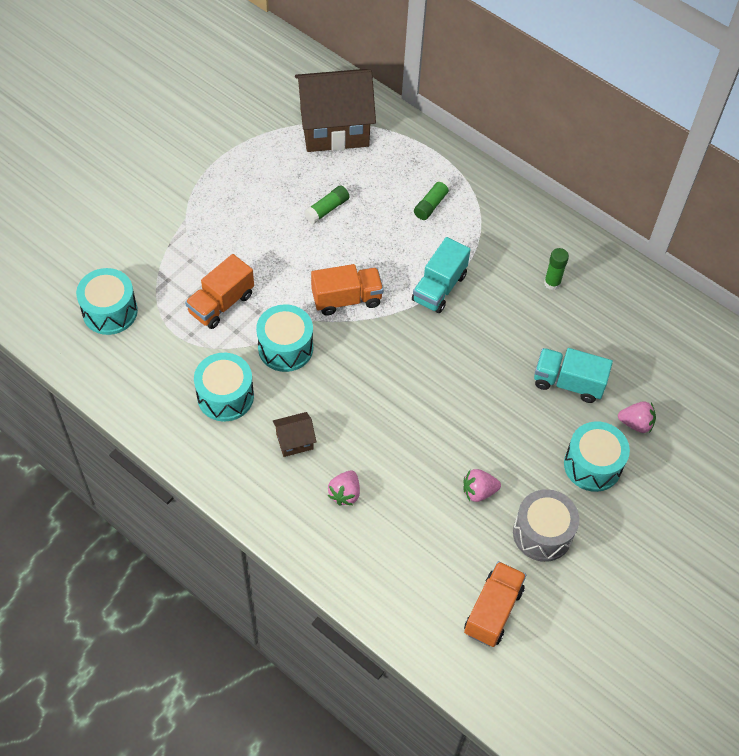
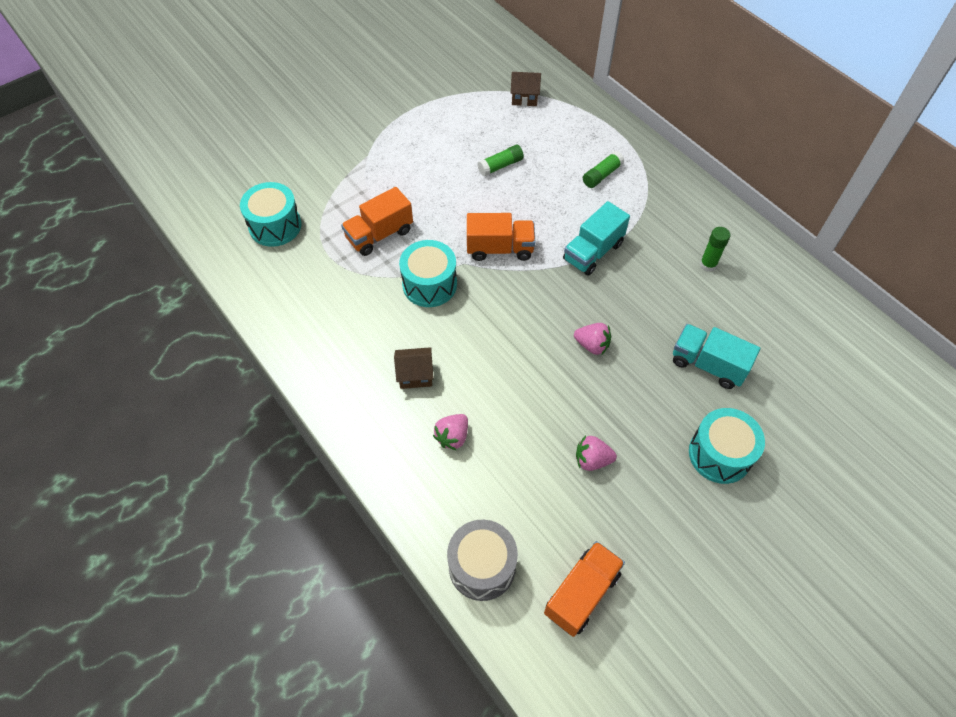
camera: 15 degrees right, 0 degrees up
turquoise drum [194,353,254,421] -> none
brown house [295,69,376,152] -> brown house [511,72,541,106], size x0.43
grey drum [513,489,579,562] -> grey drum moved to [447,520,518,601]
pink strawberry [618,401,656,433] -> pink strawberry moved to [574,323,611,355]

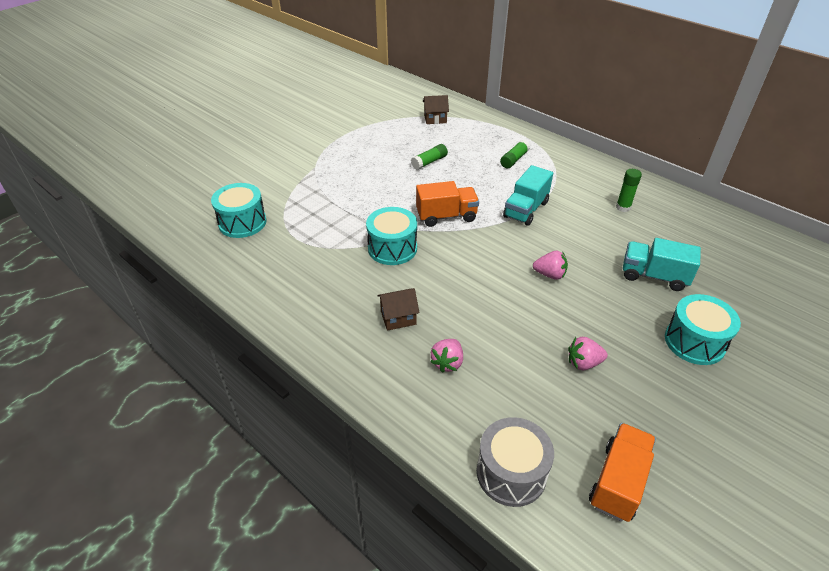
camera: 10 degrees left, 15 degrees down
orange truck [341,187,413,256] -> none

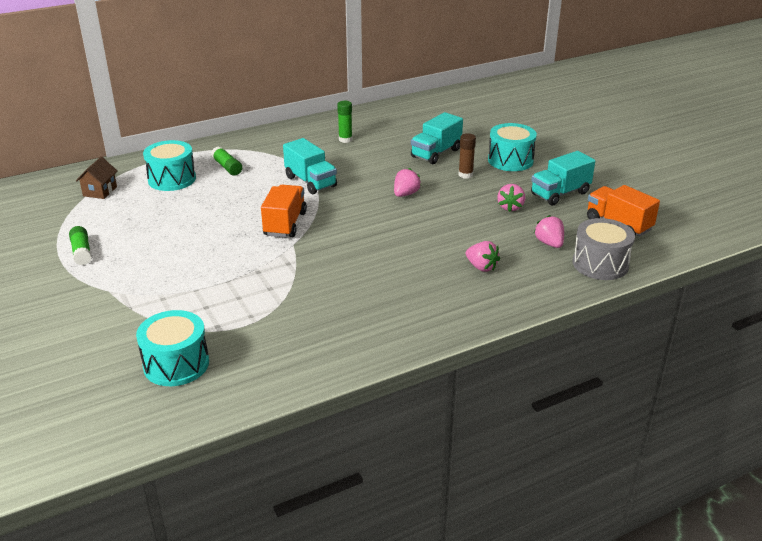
camera: 70 degrees left, 10 degrees down
turquoise drum [366,207,417,265] -> turquoise drum moved to [143,140,196,191]
brown house [377,288,419,331] -> none
green glue stick [411,144,448,170] -> green glue stick moved to [69,226,92,265]
none -> brown glue stick [458,133,476,179]
none -> turquoise truck [531,151,595,205]
none -> pink strawberry [534,215,564,248]

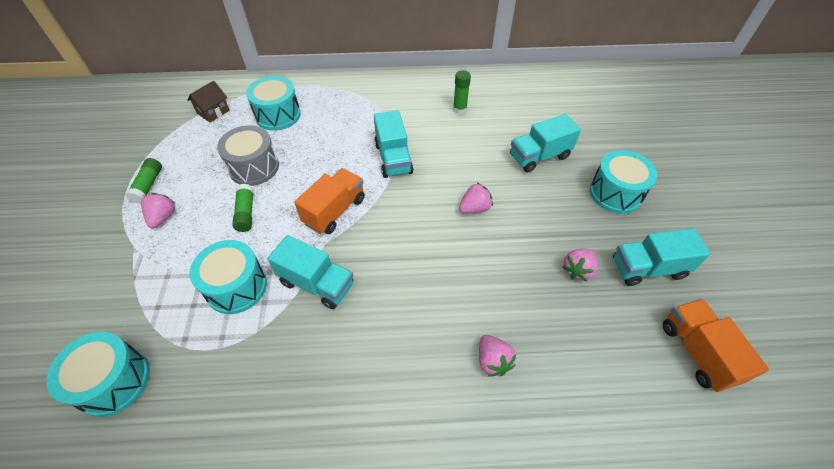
camera: 25 degrees right, 20 degrees up
green glue stick [211,146,242,175] -> green glue stick moved to [232,184,254,232]
brown glue stick [458,133,476,179] -> none
pink strawberry [534,215,564,248] -> pink strawberry moved to [141,193,176,228]
grey drum [573,218,635,280] -> grey drum moved to [217,125,279,186]
none -> turquoise drum [190,240,267,314]
none -> turquoise truck [268,235,353,309]

